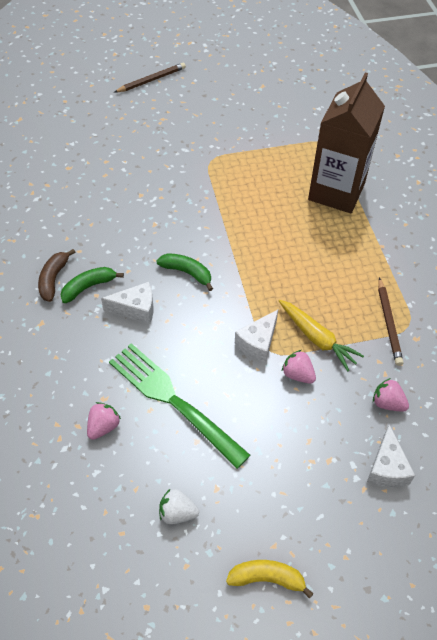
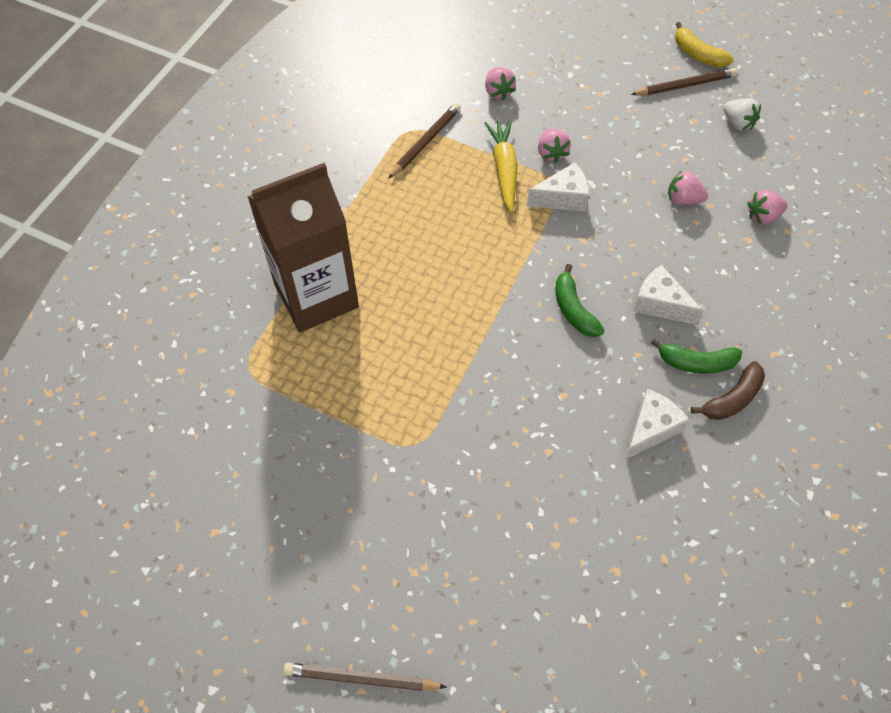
camera: 140 degrees left, 5 degrees up
green fork [109,343,250,469] -> pink strawberry [668,170,708,205]
white cheese [367,425,415,488] -> white cheese moved to [624,389,689,460]
none -> brown pencil [631,68,737,95]

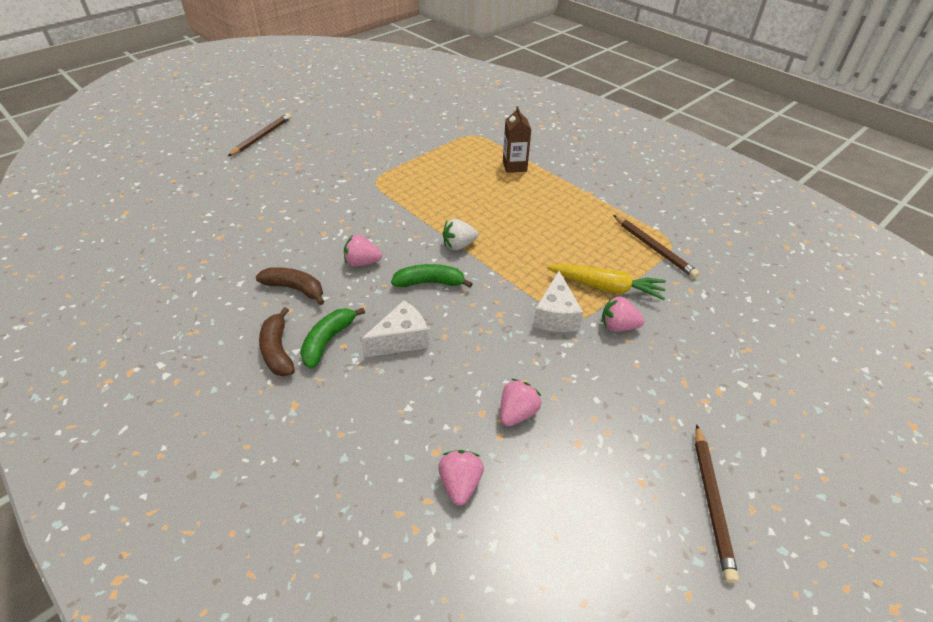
camera: 110 degrees right, 15 degrees down
brown carton [247,163,359,333] -> brown carton [503,106,531,173], size x0.45
pink strawberry [485,67,516,100] -> pink strawberry moved to [344,235,382,267]
white cheese [624,389,689,460] -> brown banana [256,267,324,305]
yellow banana [675,22,734,67] -> none
white strawberry [723,98,761,131] -> white strawberry moved to [443,219,478,250]

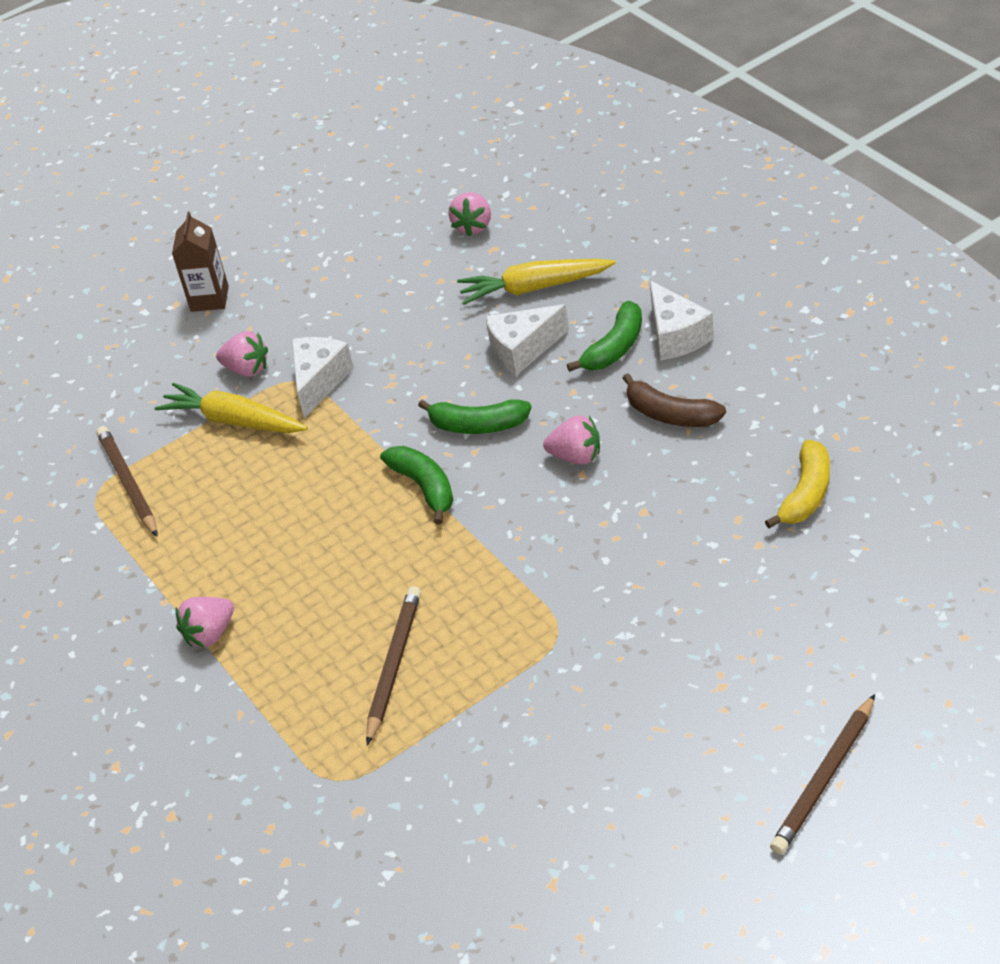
camera: 165 degrees left, 0 degrees up
brown banana [259,307,295,376] -> white cheese [650,281,714,360]
white strawberry [443,219,478,250] -> green banana [380,446,453,525]
pink strawberry [500,379,542,426] -> pink strawberry moved to [176,597,234,648]
brown carton [503,106,531,173] -> brown carton moved to [172,212,229,312]
brown pencil [695,424,739,583] -> brown pencil moved to [366,586,421,745]
none -> yellow carrot [457,259,616,305]
none -> yellow banana [765,440,830,528]

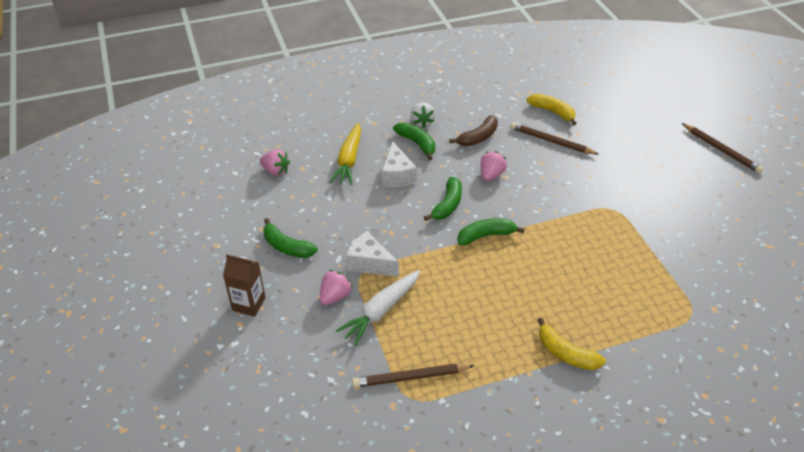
camera: 80 degrees left, 0 degrees up
yellow carrot [155,383,308,433] -> white carrot [336,270,420,346]
pink strawberry [176,597,234,648] -> yellow banana [538,318,606,370]
brown pencil [366,586,421,745] -> brown pencil moved to [510,122,599,155]
white cheese [650,281,714,360] -> white strawberry [410,102,435,128]
none -> green banana [263,218,318,258]

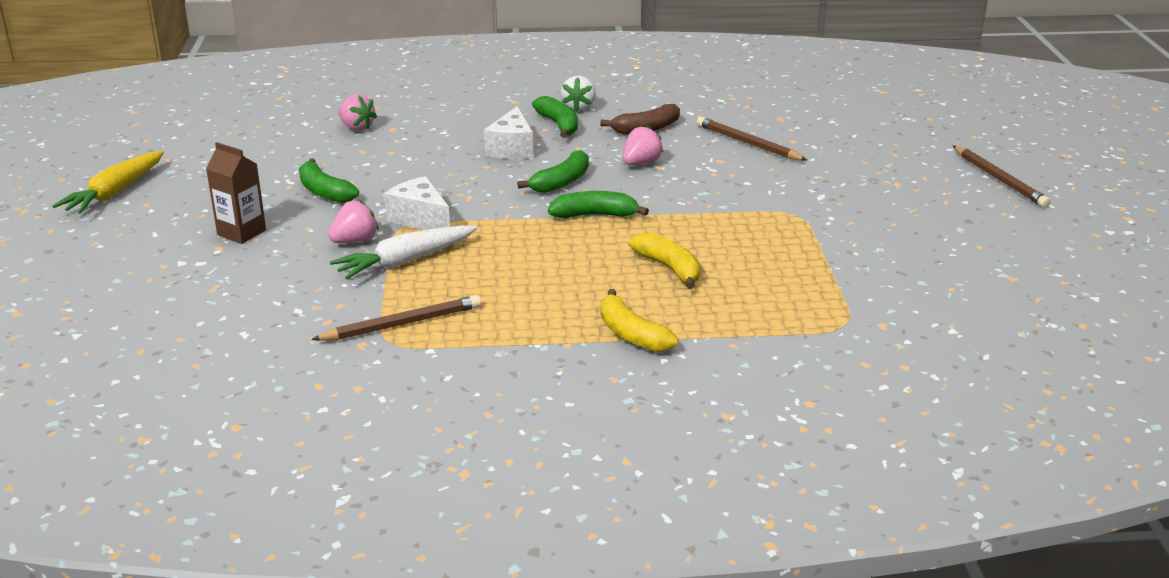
camera: 15 degrees right, 15 degrees down
yellow carrot [329,123,361,185] -> yellow carrot moved to [52,151,164,214]
brown pencil [352,364,474,388] -> brown pencil turned 150 degrees clockwise [311,295,481,341]
yellow banana [527,93,577,125] -> yellow banana moved to [629,232,701,289]

